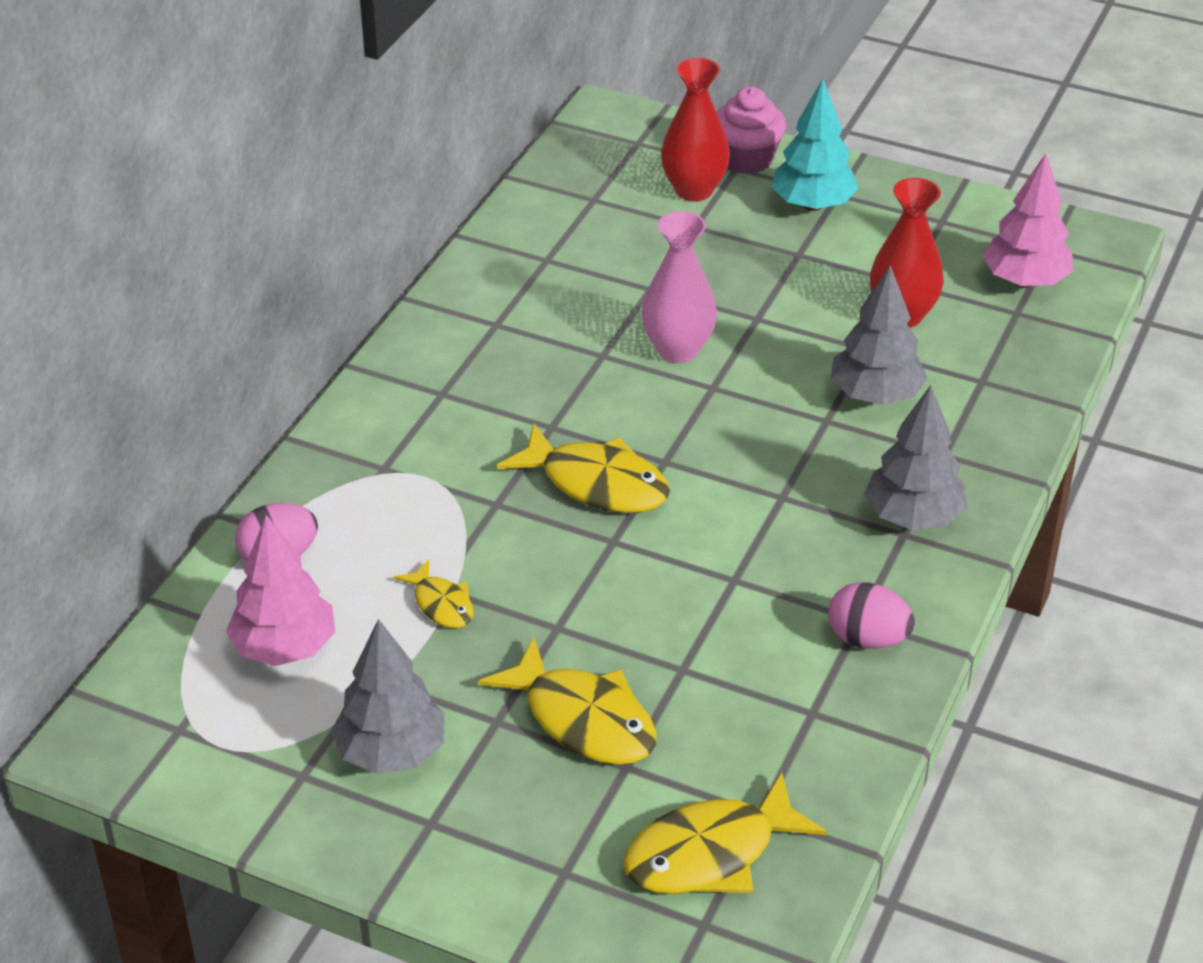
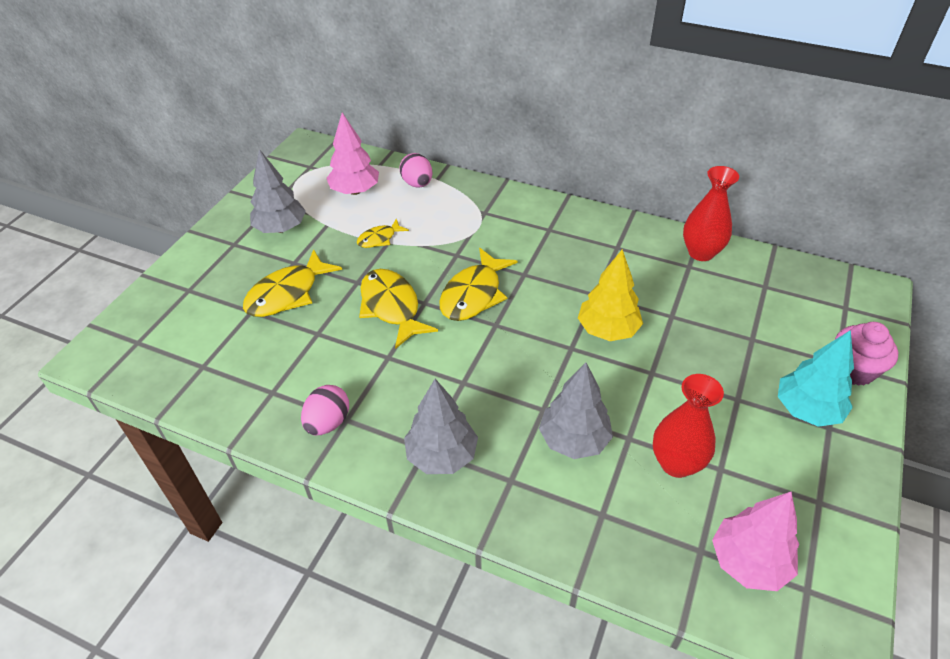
camera: 90 degrees right, 5 degrees up
yellow fish [623,773,827,894] -> yellow fish moved to [359,269,438,349]
pink vase [642,211,717,363] -> yellow tree [578,249,643,341]
red vase [661,58,730,201] -> red vase moved to [683,166,739,261]

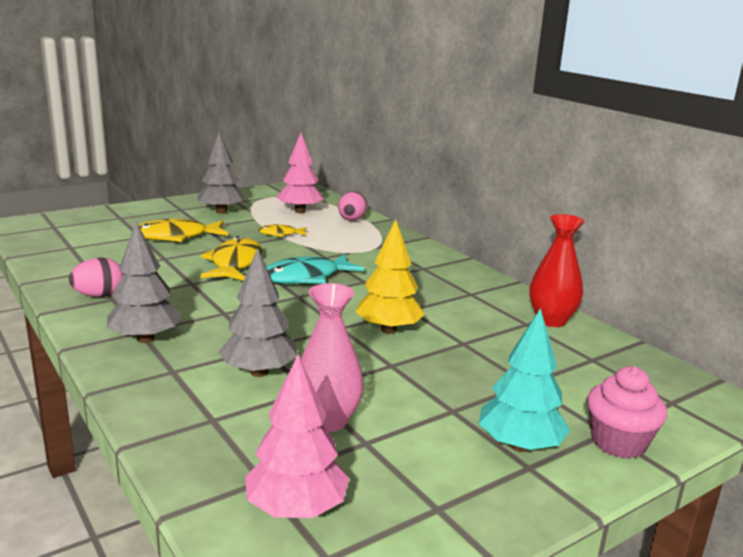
camera: 30 degrees right, 25 degrees down
yellow fish [440,248,518,321] -> turquoise fish [266,254,365,284]
red vase [653,374,724,478] -> pink vase [301,283,364,432]

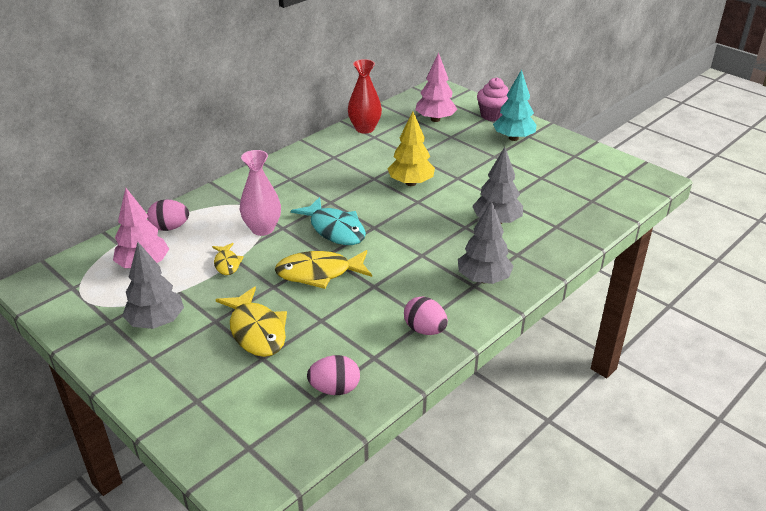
camera: 100 degrees left, 15 degrees up
pink tree [245,355,350,518] -> pink tree moved to [415,53,457,122]
pink vase [301,283,364,432] -> pink vase moved to [240,150,281,236]
none -> pink egg [307,355,360,395]

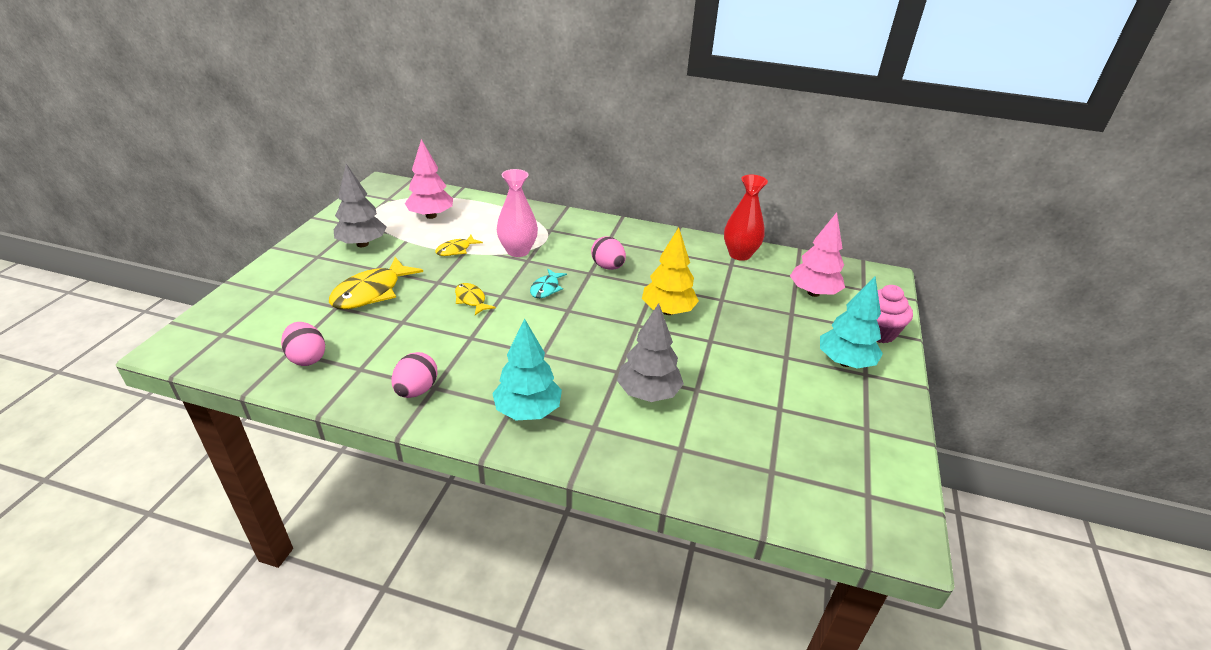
camera: 60 degrees right, 0 degrees up
pink egg [147,199,189,231] -> pink egg moved to [591,236,626,270]
yellow fish [275,250,372,289] -> yellow fish [455,283,496,315], size x0.55
turquoise fish [291,197,366,245] -> turquoise fish [530,269,567,298], size x0.55
grey tree [458,201,514,284] -> turquoise tree [492,319,562,420]

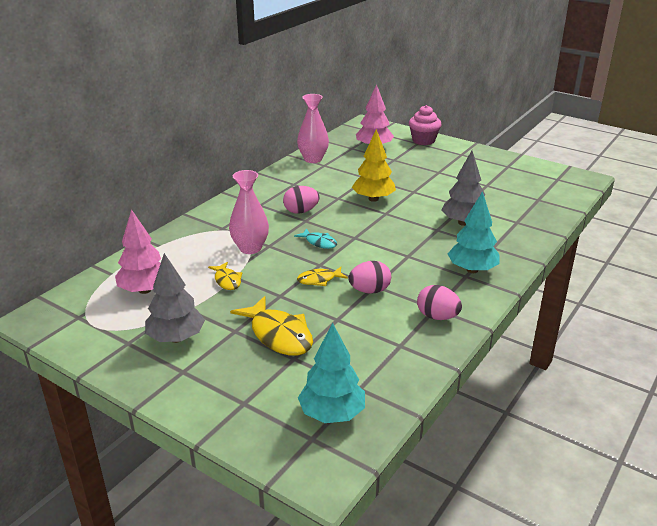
camera: 70 degrees left, 5 degrees down
pink egg [281,322,325,366] -> pink egg moved to [348,261,391,294]
red vase [724,174,768,261] -> pink vase [297,94,329,163]
turquoise tree [820,276,883,369] -> turquoise tree moved to [298,323,365,423]

